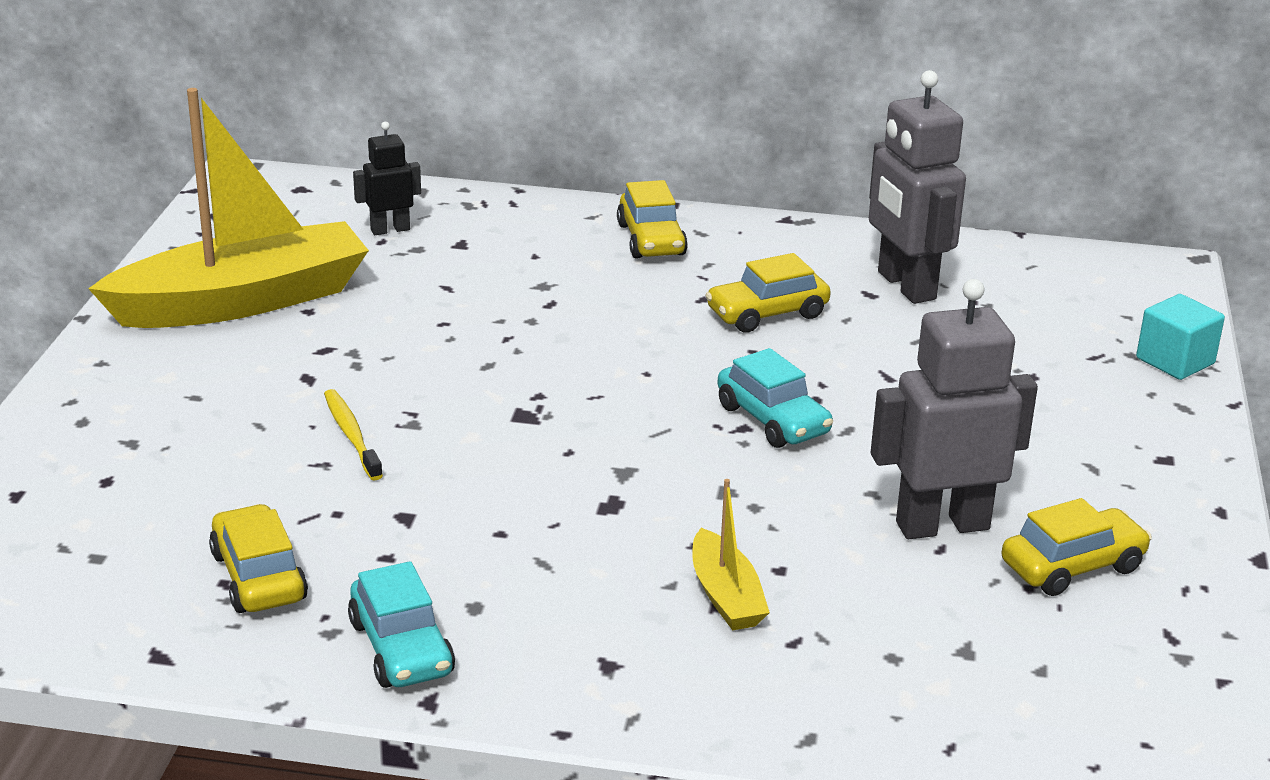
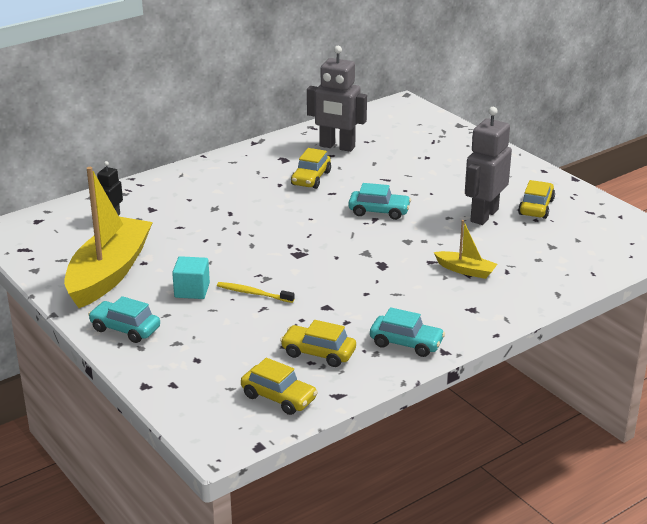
camera: 45 degrees left, 0 degrees up
yellow car [617,180,688,258] -> yellow car moved to [241,358,318,415]
turquoise cube [1136,294,1225,380] -> turquoise cube moved to [172,256,210,299]
none -> turquoise car [88,296,160,343]

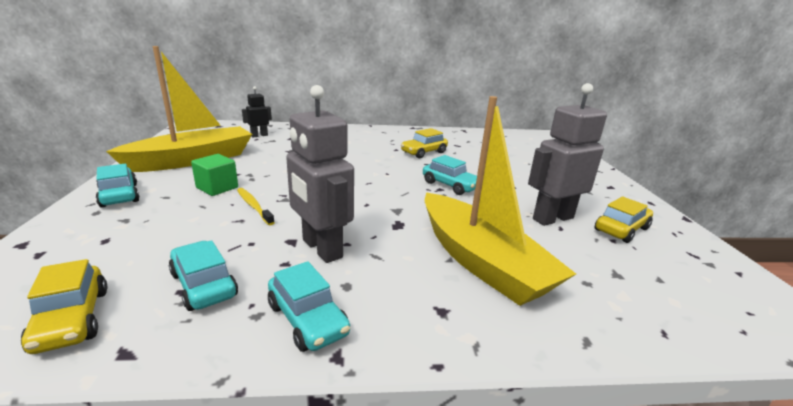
camera: 30 degrees right, 5 degrees down
turquoise cube [172,256,210,299] -> green cube [191,154,238,196]
yellow car [280,320,356,367] -> turquoise car [169,240,238,311]
grey robot [307,46,367,152] -> grey robot moved to [286,85,354,263]
yellow boat [434,220,497,279] -> yellow boat [425,96,576,306], size x2.24

